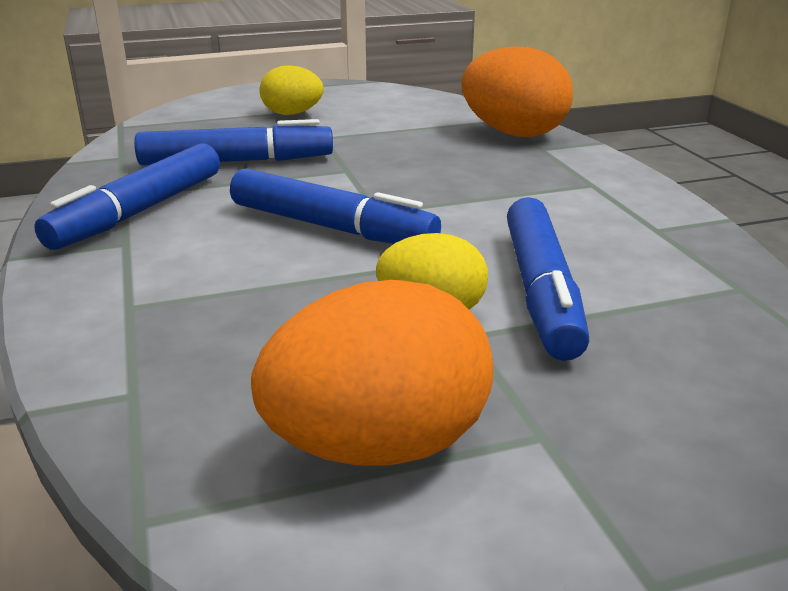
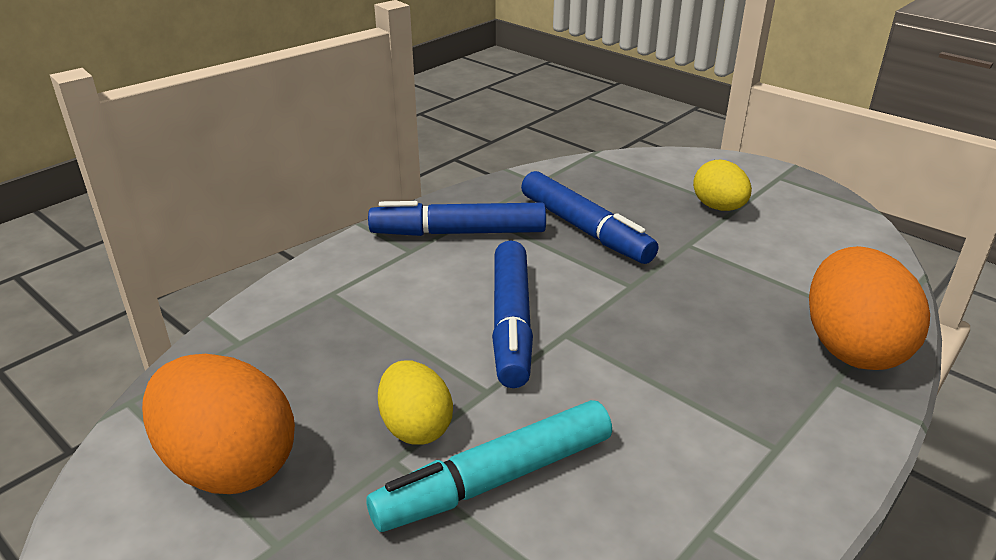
camera: 60 degrees right, 5 degrees up
blue marker [507,197,589,361] -> turquoise marker [367,400,612,532]

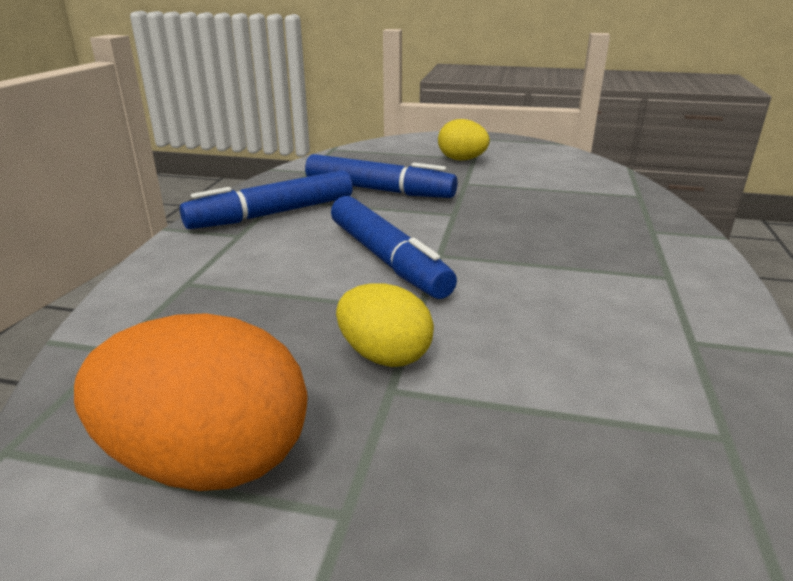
camera: 30 degrees left, 5 degrees down
turquoise marker [367,400,612,532] -> none
orange egg [809,246,930,370] -> none

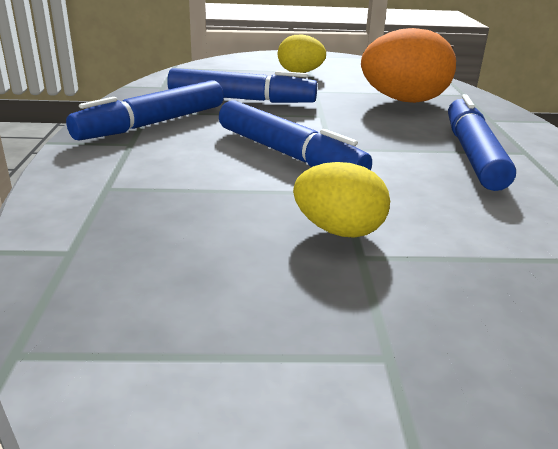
camera: 15 degrees left, 0 degrees up
orange egg [74,313,307,491] -> orange egg moved to [361,28,456,103]
none -> blue marker [448,94,516,191]

